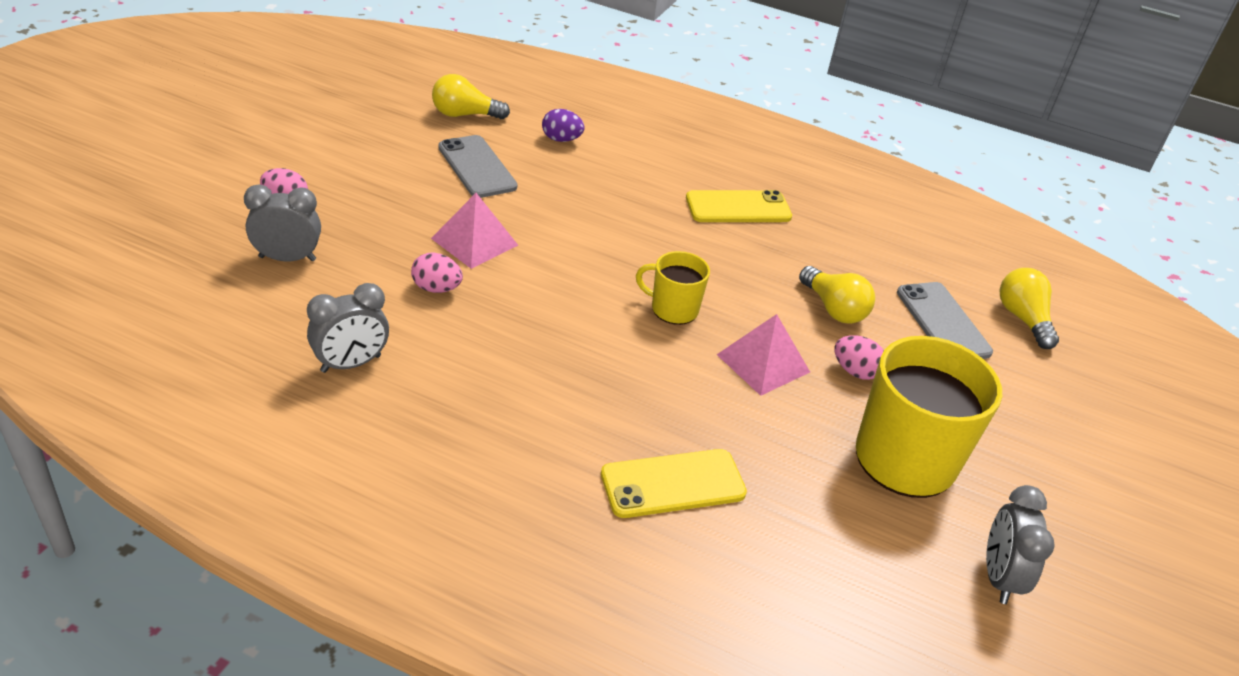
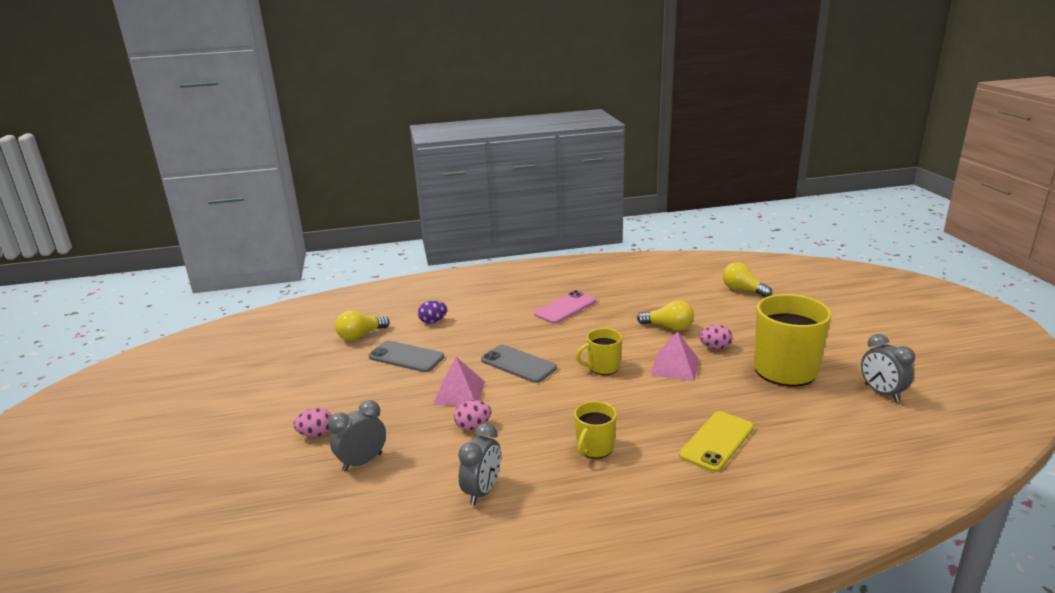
camera: 30 degrees left, 15 degrees down
yellow phone [686,190,792,222] -> pink phone [534,290,596,324]
grey phone [897,282,993,359] -> grey phone moved to [481,345,557,383]
none -> yellow mug [574,401,617,458]

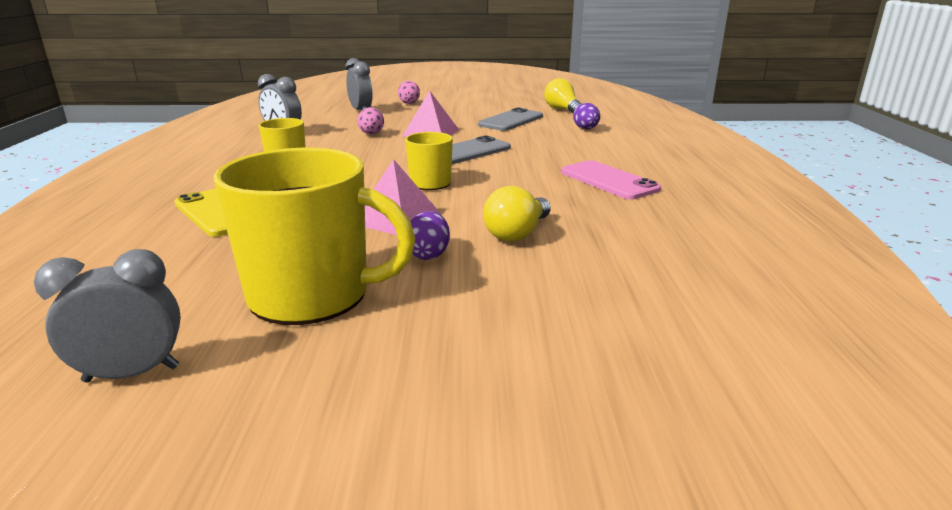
camera: 100 degrees right, 0 degrees up
pink egg [699,325,733,349] -> purple egg [411,211,450,260]
yellow light bulb [722,262,772,297] -> none

